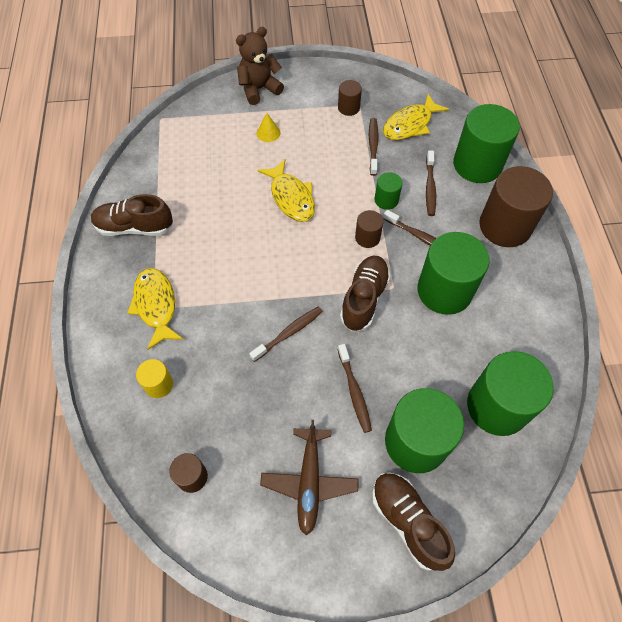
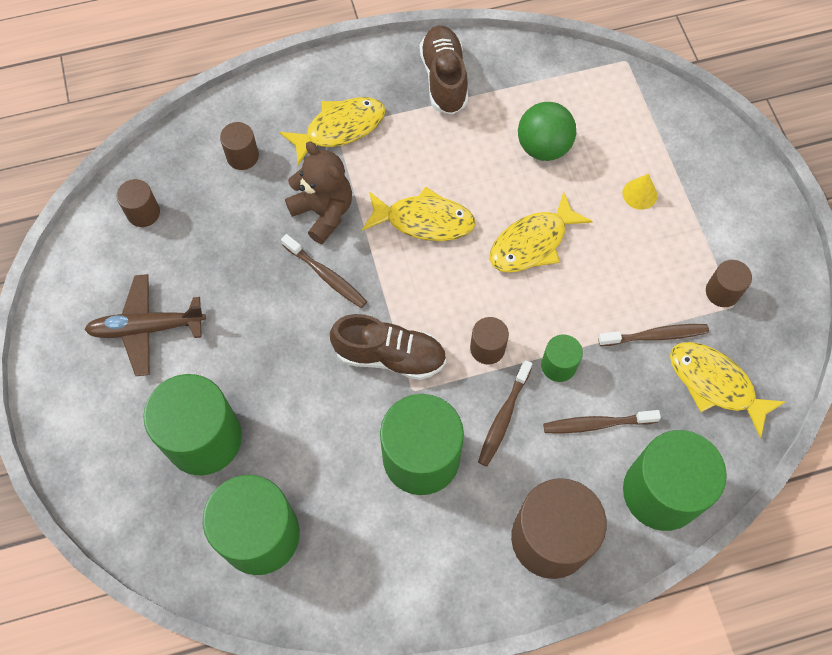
camera: 80 degrees right, 5 degrees up
yellow cylinder [136,359,173,398] -> brown cylinder [220,122,259,170]
brown teddy bear [236,27,284,105] -> brown teddy bear moved to [285,141,352,244]
brown toothbrush [338,344,372,433] -> none
brown shoe [372,473,455,571] -> none
none -> yellow fish [362,186,476,241]
none -> green ball [518,102,576,161]

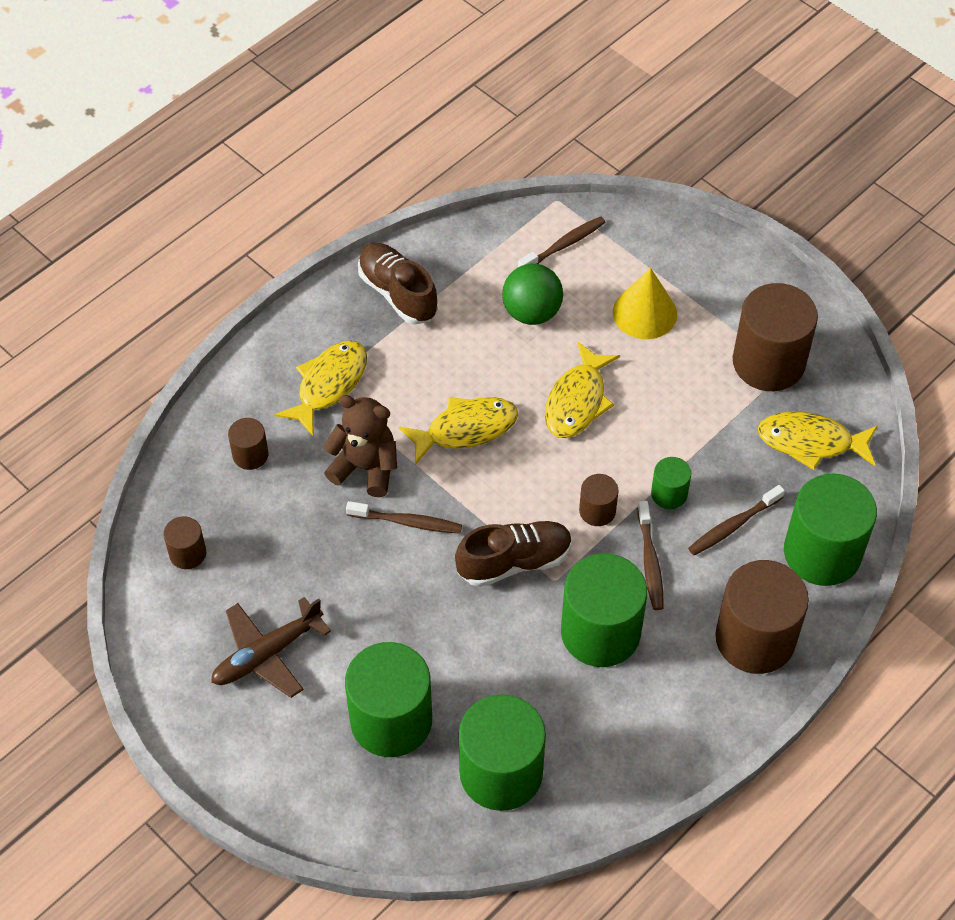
camera: 30 degrees left, 10 degrees down
brown toothbrush [598,324,709,346] -> brown toothbrush moved to [518,216,606,267]
yellow cone [622,174,657,210] -> yellow cone [613,268,677,339], size x1.78
brown cylinder [706,260,752,307] -> brown cylinder [733,283,818,391], size x2.09

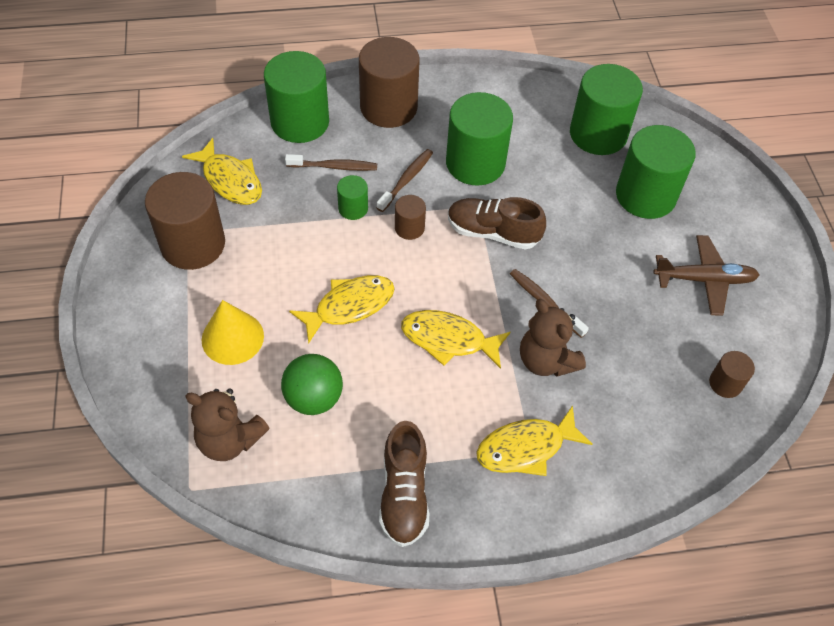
camera: 145 degrees left, 0 degrees up
brown cylinder [228,418,268,470] -> none
brown toothbrush [518,216,606,267] -> brown teddy bear [186,389,270,461]

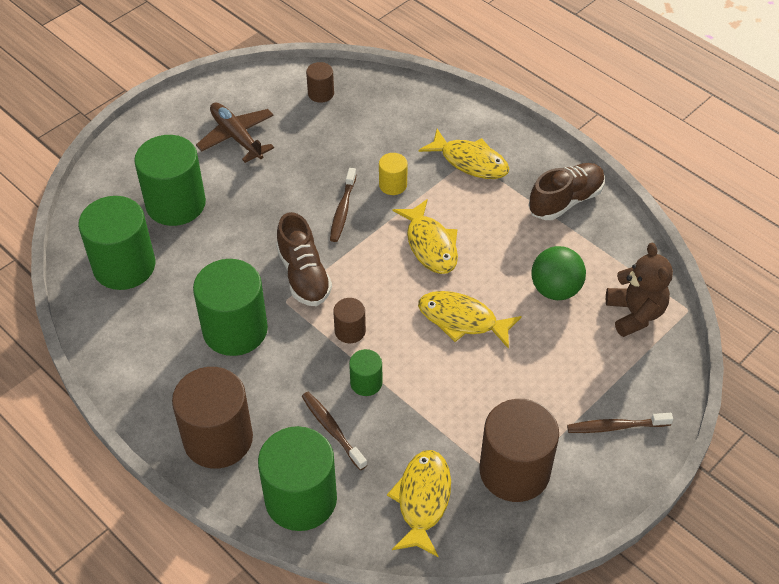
camera: 125 degrees left, 5 degrees down
yellow cone [202,300,264,365] -> none
brown toothbrush [377,149,433,212] -> brown toothbrush moved to [567,413,673,433]
brown teddy bear [520,299,586,377] -> yellow cylinder [379,153,408,195]

